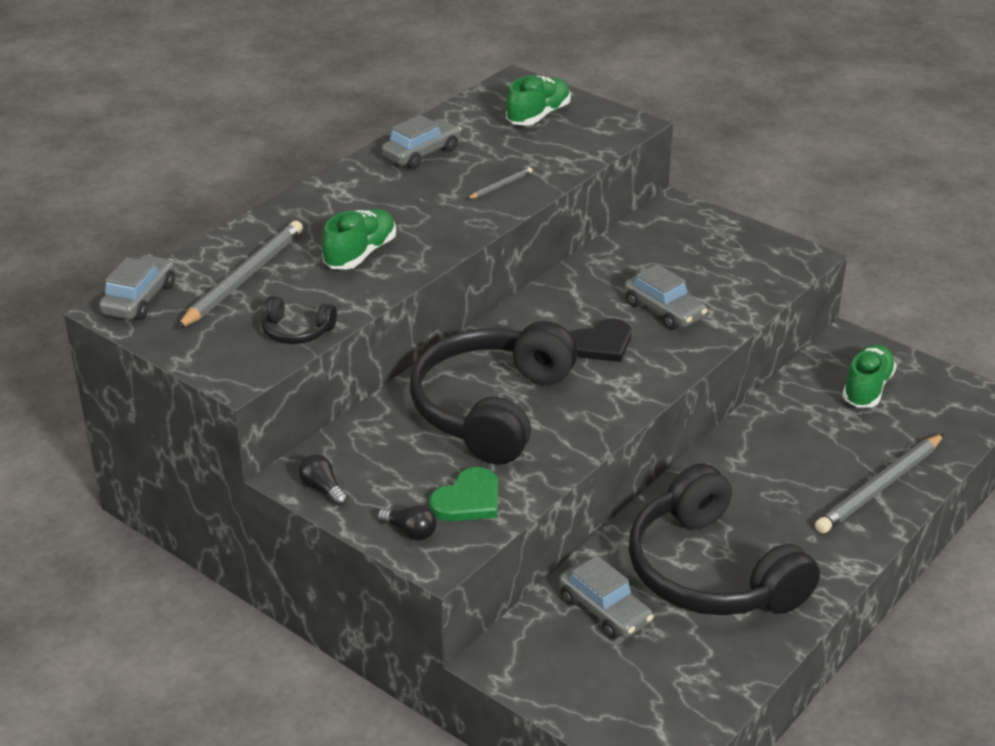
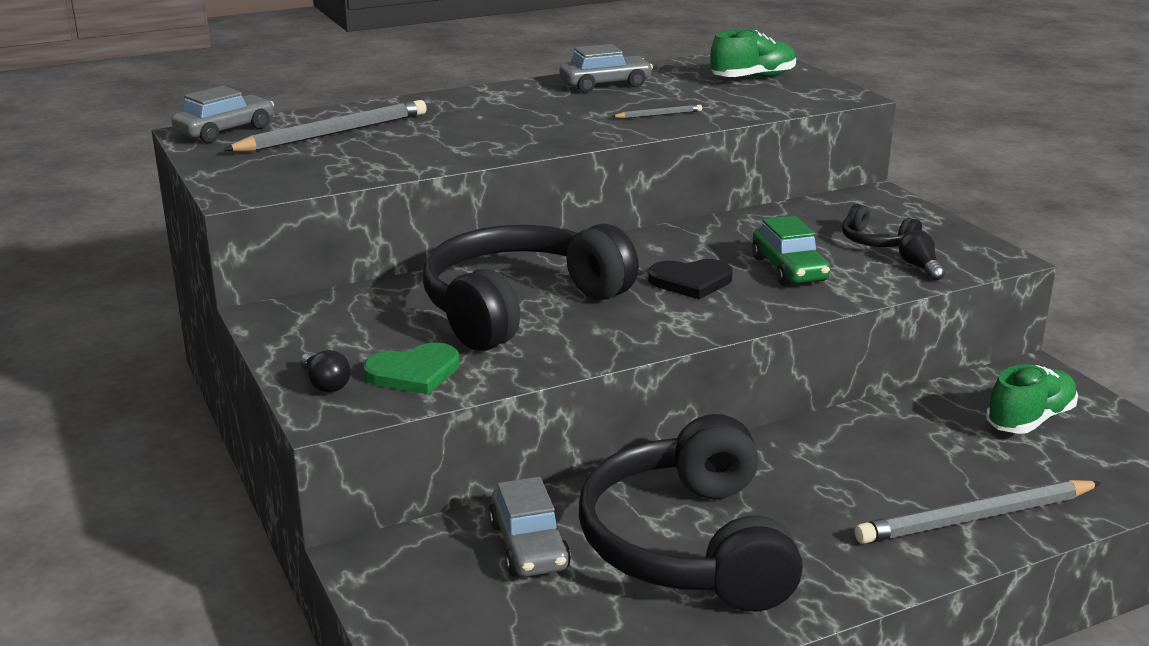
camera: 25 degrees right, 10 degrees down
black headphones [261,296,337,344] -> black headphones moved to [842,204,922,247]
black light bulb [299,455,348,506] -> black light bulb moved to [899,230,945,281]
green shoe [322,209,396,269] -> none
grey car [624,264,707,330] -> green car [752,216,830,286]

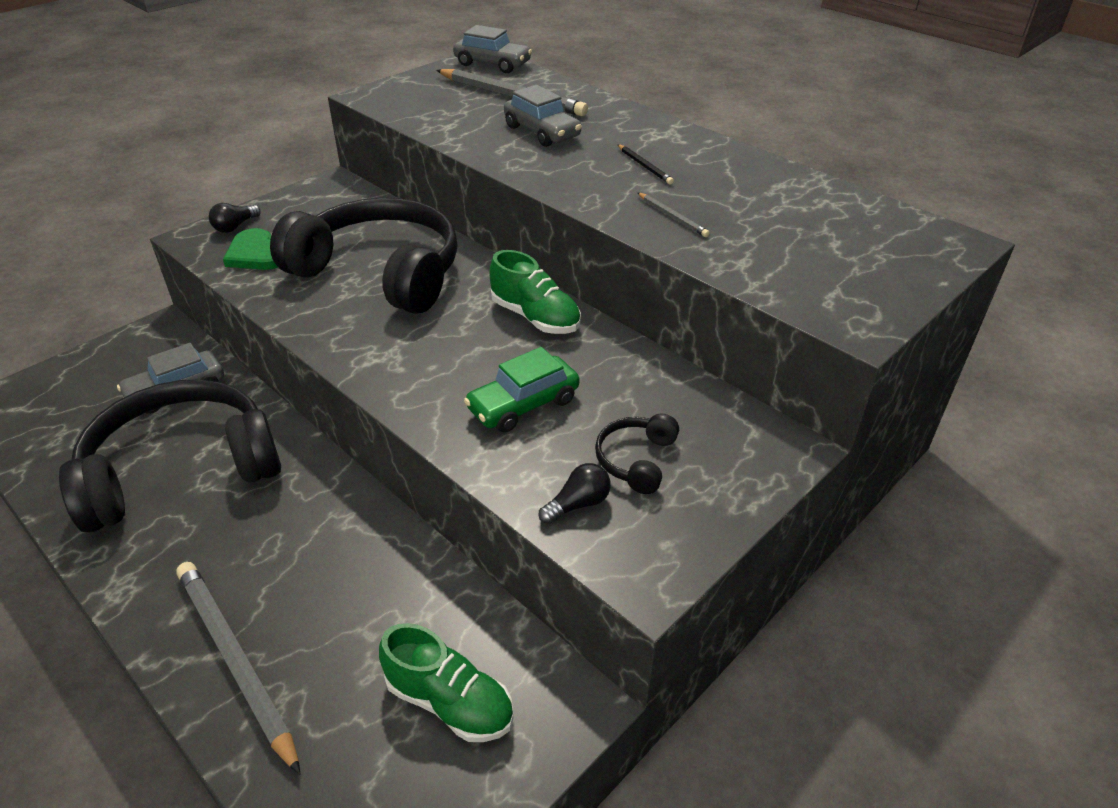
camera: 70 degrees right, 15 degrees up
grey car [560,44,653,93] -> grey car moved to [504,85,582,147]
black heart [648,259,733,299] -> none
green shoe [710,29,796,77] -> green shoe moved to [489,250,581,334]
none -> black pencil [617,144,674,184]

